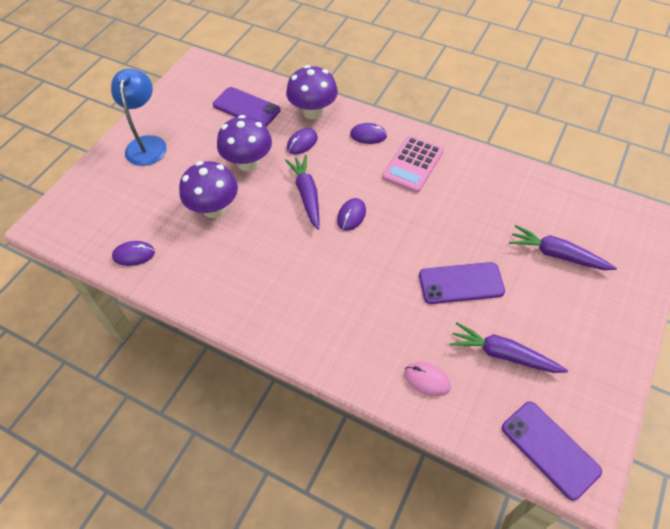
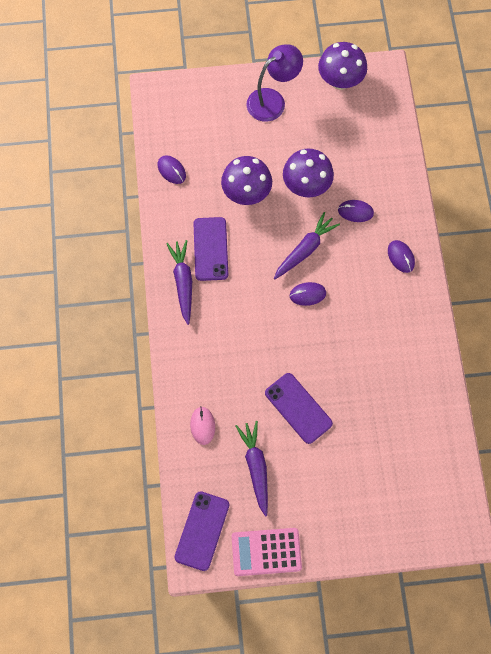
camera: 55 degrees right, 15 degrees up
blue lamp [111,69,167,166] -> purple lamp [247,44,303,122]
purple phone [213,87,280,127] -> purple phone moved to [194,217,228,281]
purple mushroom [286,65,338,119] -> purple mushroom moved to [318,42,367,90]
pink calculator [382,136,444,193] -> pink calculator moved to [232,528,302,576]
purple carrot [509,225,617,270] -> purple carrot moved to [166,240,192,325]

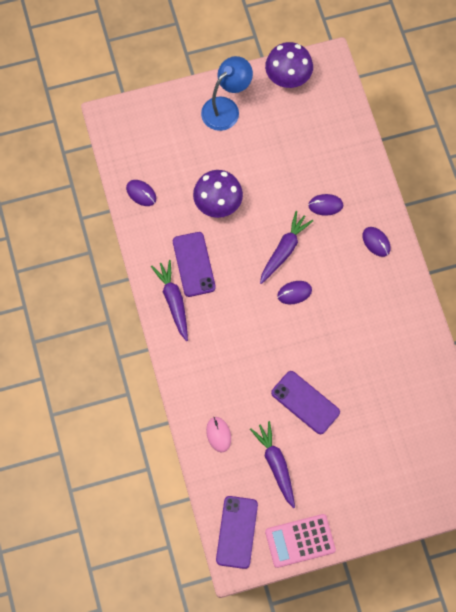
camera: 10 degrees left, 0 degrees up
purple lamp [247,44,303,122] -> blue lamp [201,56,253,131]
purple mushroom [283,149,334,198] -> none

